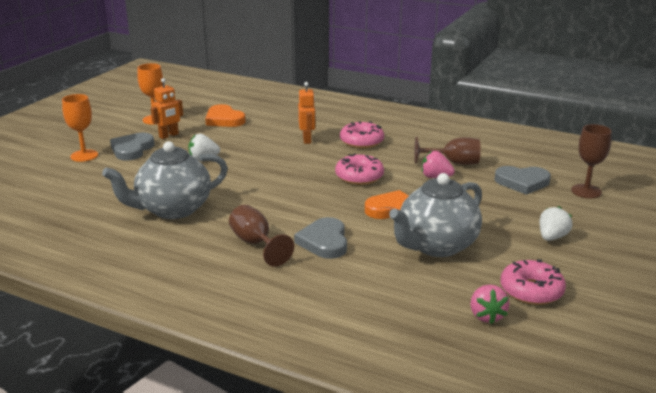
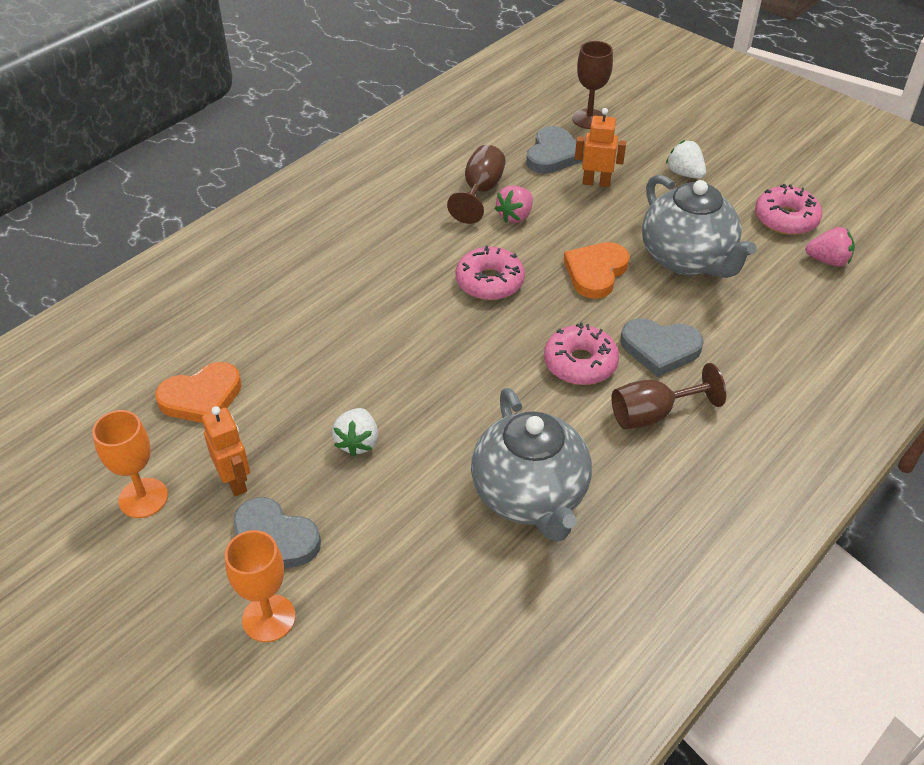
camera: 75 degrees left, 20 degrees up
orange robot [298,82,316,144] -> orange robot moved to [575,108,626,187]
pink donut [340,121,384,148] -> pink donut moved to [544,322,619,385]

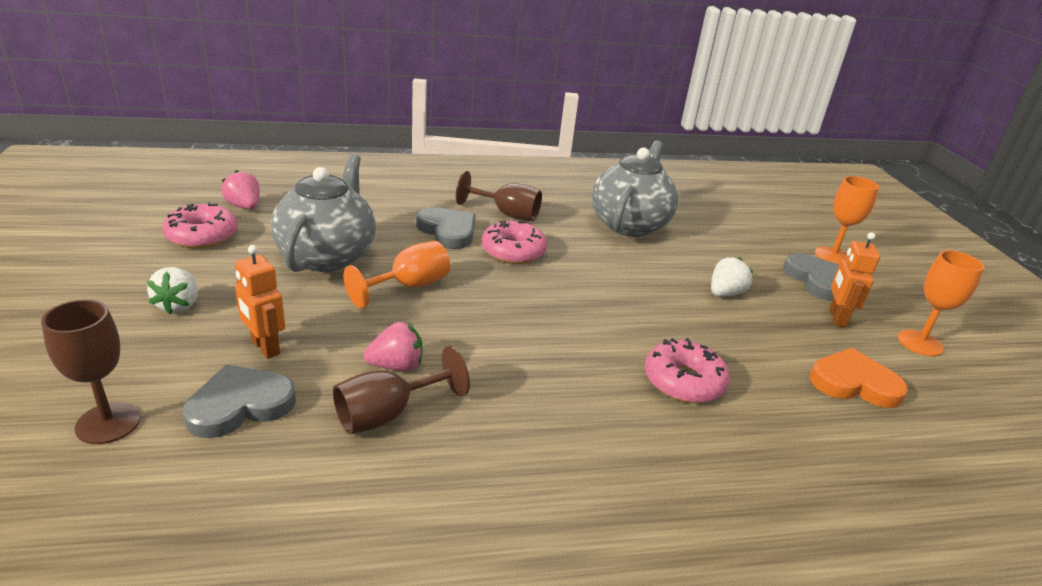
camera: 145 degrees left, 15 degrees down
pink donut [455,246,525,300] -> pink donut moved to [645,338,730,403]
orange heart [564,242,630,299] -> orange goblet [343,241,450,309]

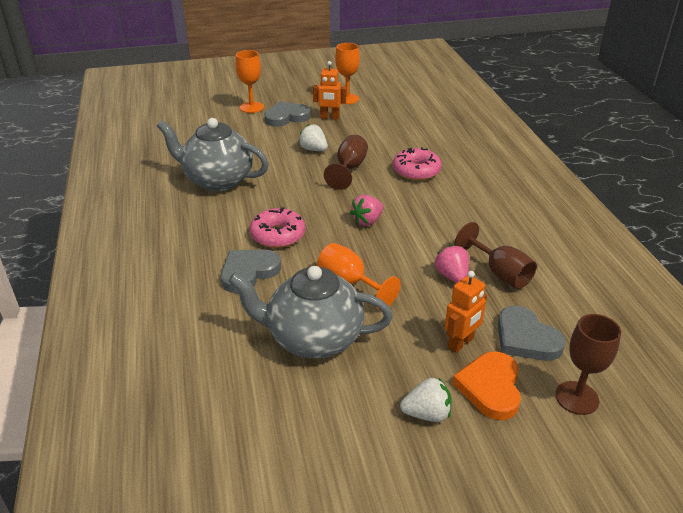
camera: 90 degrees left, 5 degrees up
pink donut [162,202,238,248] -> none
pink strawberry [221,170,260,209] -> pink strawberry moved to [350,195,383,226]
brown goblet [456,171,542,221] -> brown goblet moved to [324,135,368,190]
orange heart [810,348,908,408] -> orange heart moved to [452,352,521,420]

